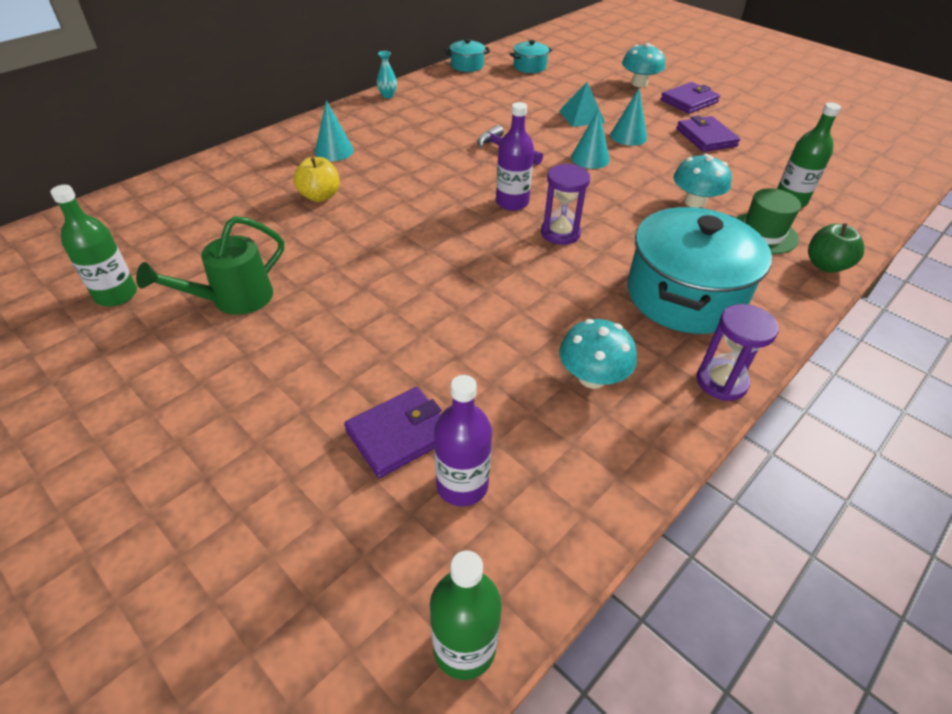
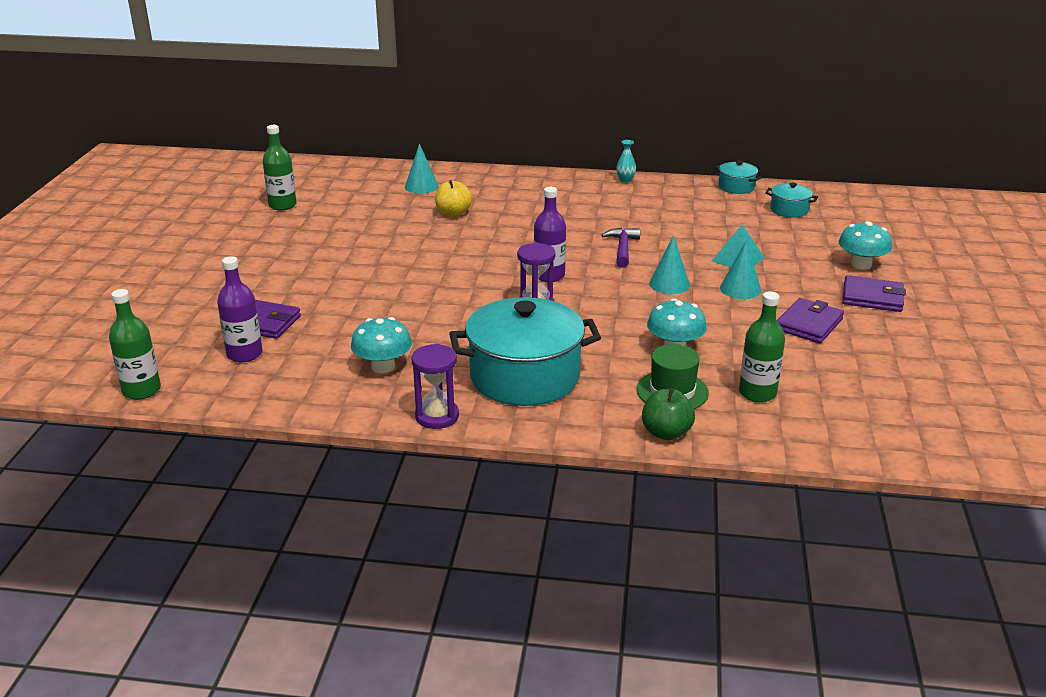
camera: 55 degrees right, 15 degrees down
green watering can [136,216,284,315] -> none
turquoise cone [315,100,354,161] -> turquoise cone moved to [405,143,439,194]

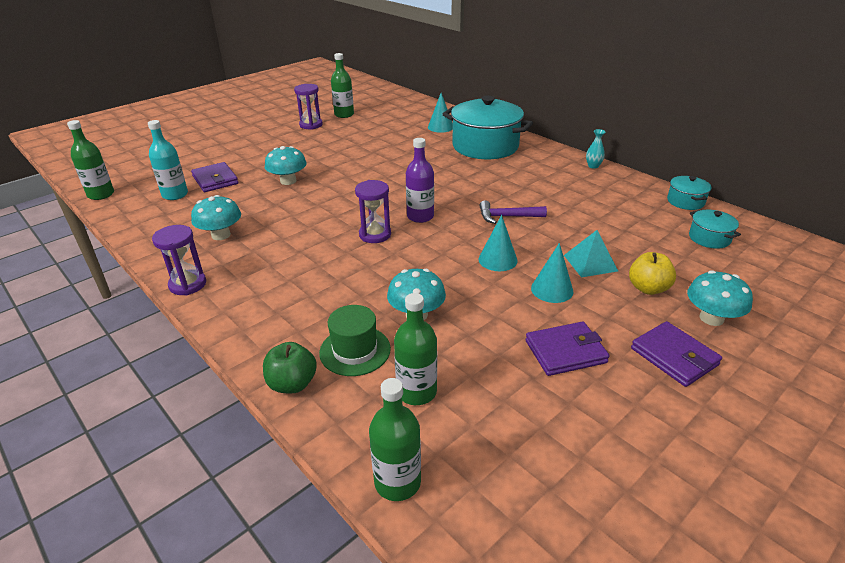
camera: 40 degrees right, 5 degrees up
purple bottle [217,256,263,362] -> turquoise bottle [148,120,188,200]
yellow apple [435,180,472,217] -> yellow apple moved to [629,252,676,295]
turquoise pot [449,297,601,406] -> turquoise pot moved to [443,96,533,159]
purple hammer [601,228,640,268] -> purple hammer turned 135 degrees counterclockwise [479,200,547,224]
none -> turquoise mushroom [265,146,307,185]
none -> purple hourglass [294,84,323,130]
none -> green bottle [369,378,421,501]

